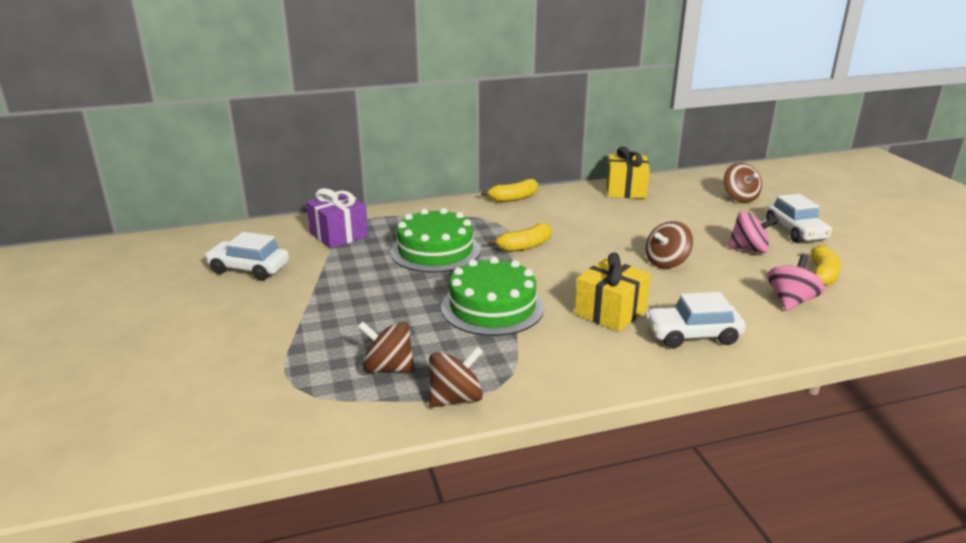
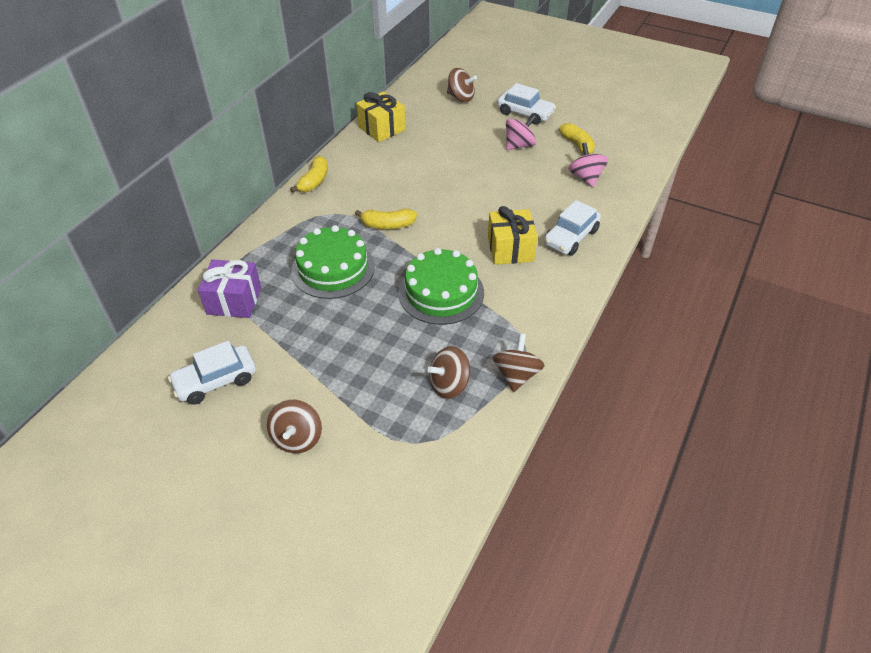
camera: 45 degrees left, 20 degrees up
yellow banana [488,223,552,252] -> yellow banana turned 75 degrees clockwise [355,209,417,229]
brown spinning top [646,221,693,268] -> brown spinning top moved to [267,400,322,453]

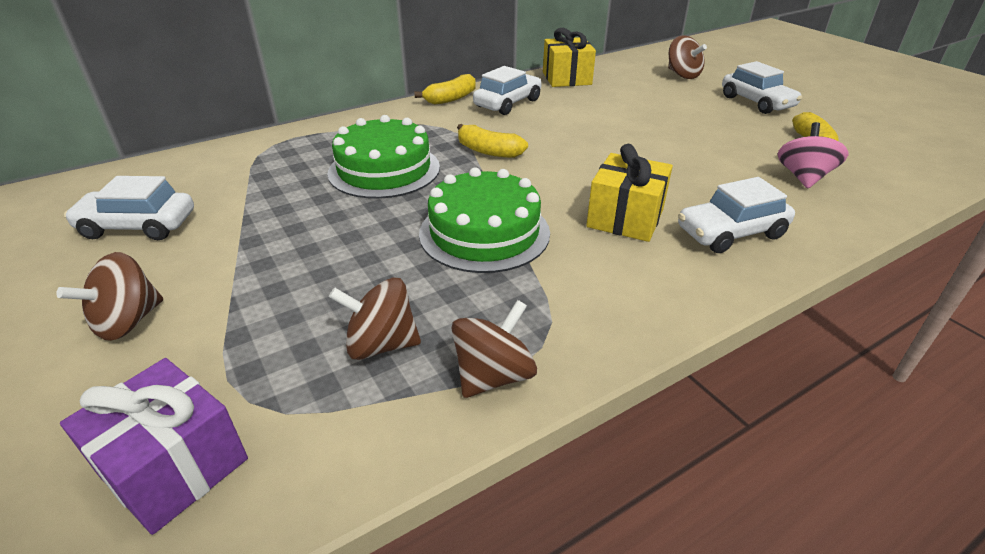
camera: 30 degrees right, 10 degrees down
purple gift [198,259,261,318] -> purple gift moved to [60,358,248,535]
pink spinning top [506,114,536,150] -> none
none -> white car [473,66,542,115]

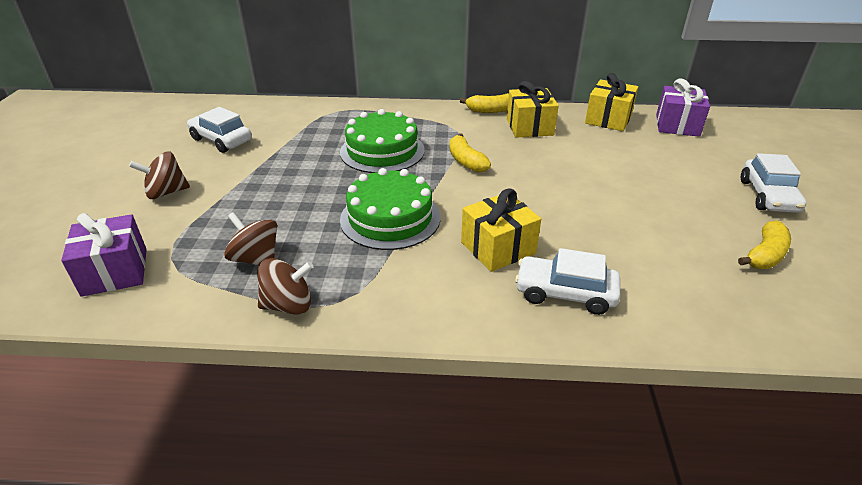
camera: 35 degrees right, 0 degrees up
white car [473,66,542,115] -> yellow gift [507,81,559,138]
brown spinning top [668,36,707,79] -> none
pink spinning top [778,122,849,189] -> none
none -> purple gift [656,79,710,137]

